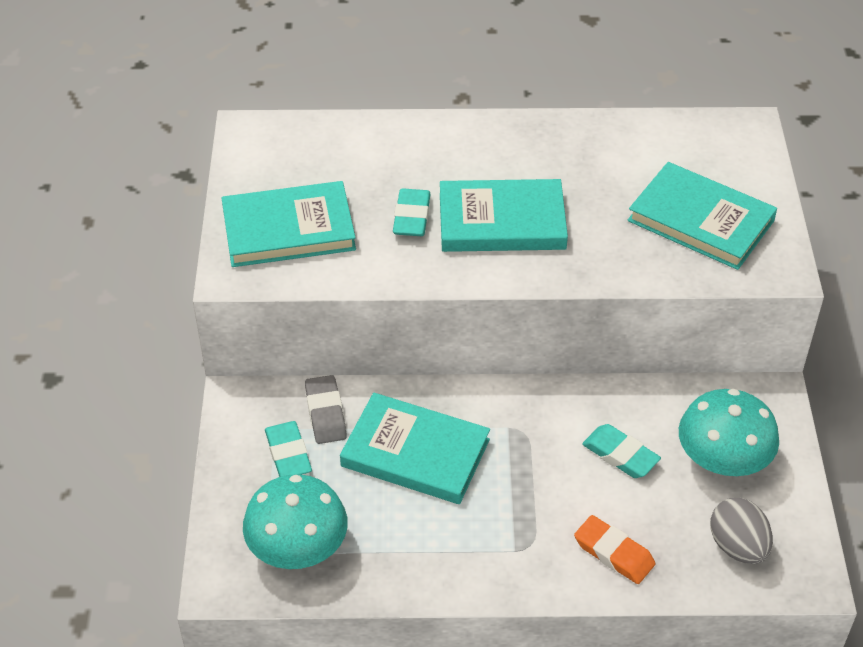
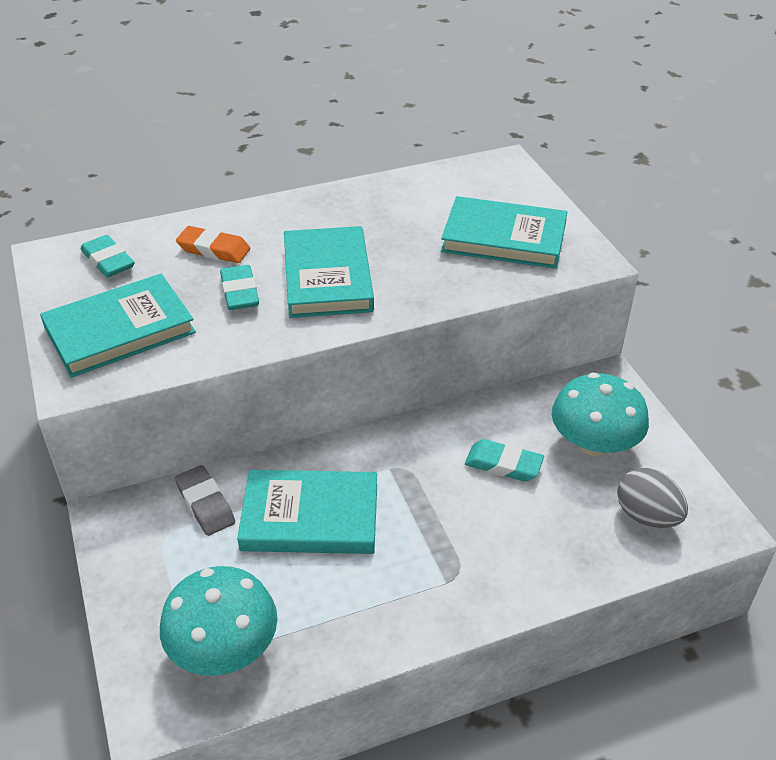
camera: 20 degrees left, 5 degrees down
turquoise eraser [265,421,312,477] -> turquoise eraser moved to [80,235,135,277]
turquoise book [440,179,568,252] -> turquoise book turned 75 degrees counterclockwise [284,226,374,318]
orange eraser [574,515,656,584] -> orange eraser moved to [176,226,250,263]

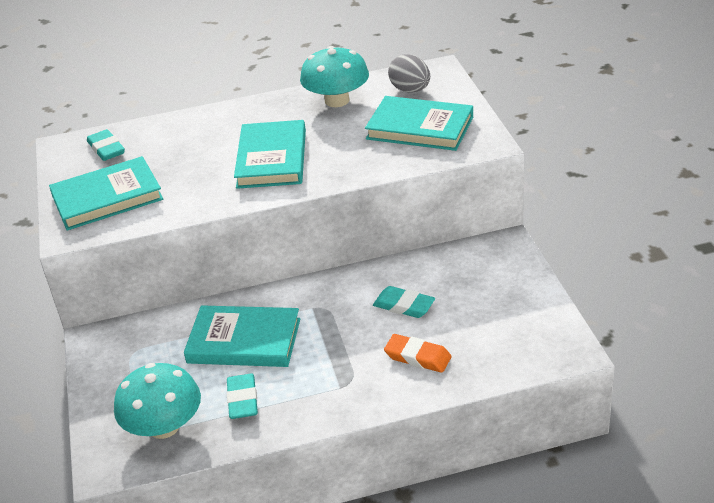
camera: 10 degrees right, 5 degrees down
grey eraser [175,465,235,536] -> none
orange eraser [176,226,250,263] -> orange eraser moved to [384,334,452,373]
turquoise eraser [220,265,259,310] -> turquoise eraser moved to [227,373,258,419]
turquoise mushroom [552,373,649,456] -> turquoise mushroom moved to [300,46,369,107]
grey egg [617,468,688,528] -> grey egg moved to [388,54,430,93]

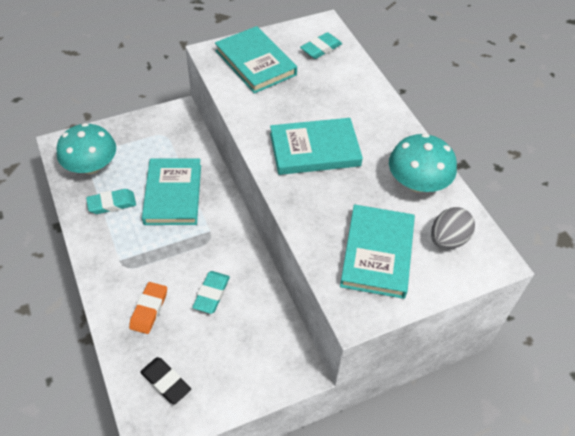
camera: 75 degrees right, 15 degrees up
none -> black eraser [140,357,191,405]

